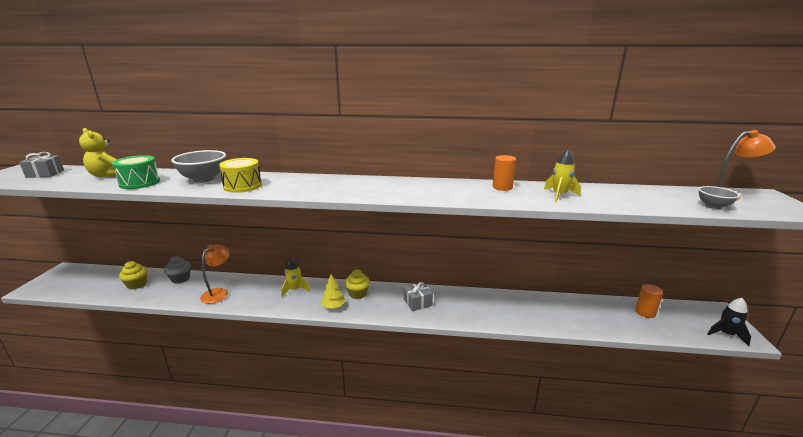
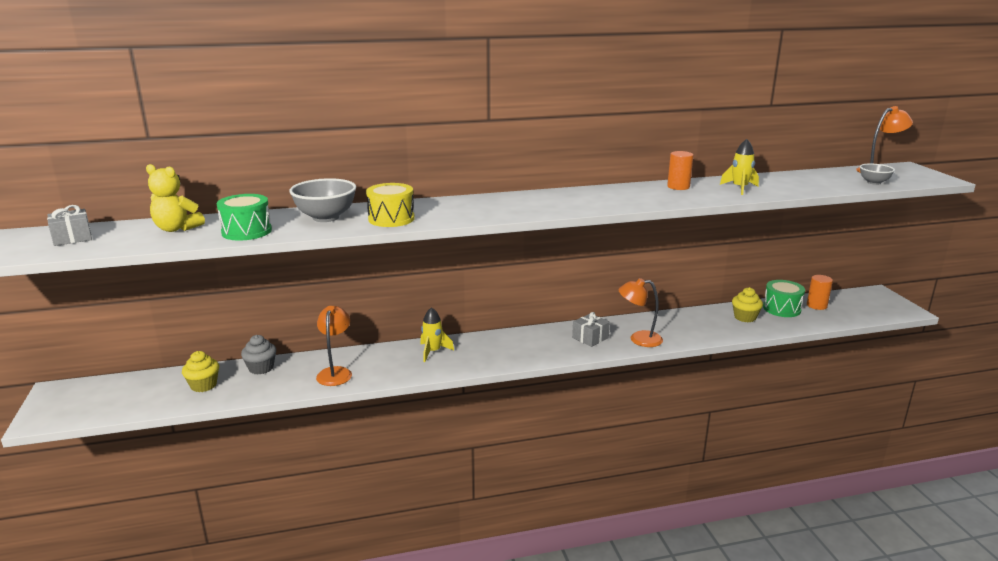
camera: 20 degrees left, 0 degrees up
yellow tree [321,274,345,309] -> none
yellow cupcake [345,270,370,299] -> yellow cupcake moved to [732,287,763,322]
black rocket [707,298,751,346] -> none
none -> orange lamp [619,278,663,347]
none -> green drum [763,280,805,317]

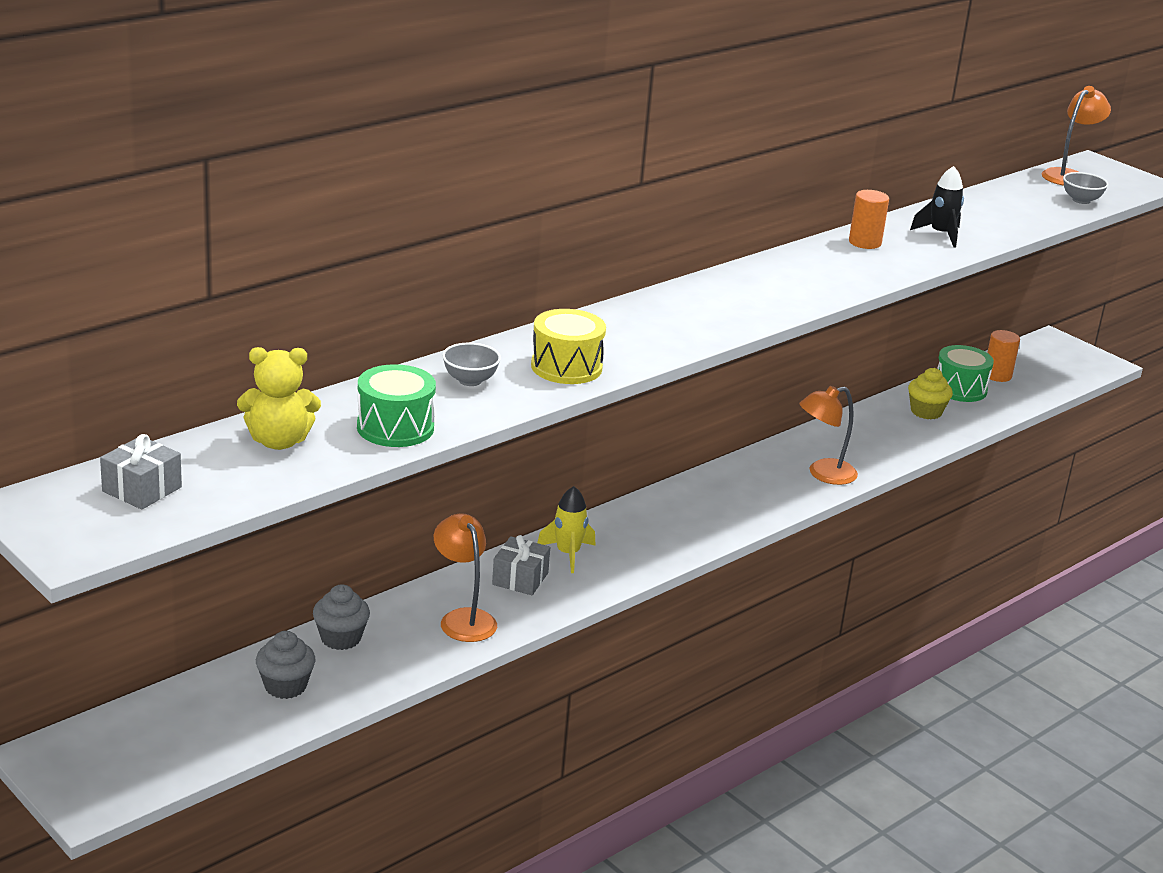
camera: 30 degrees left, 5 degrees up
yellow cupcake [182,351,219,392] -> grey cupcake [256,631,316,699]
grey bowl [289,178,356,222] -> grey bowl [442,343,501,386], size x0.57
grey gift [572,312,610,347] -> grey gift moved to [492,535,550,595]
yellow rocket [720,139,759,195] -> black rocket [910,166,964,248]

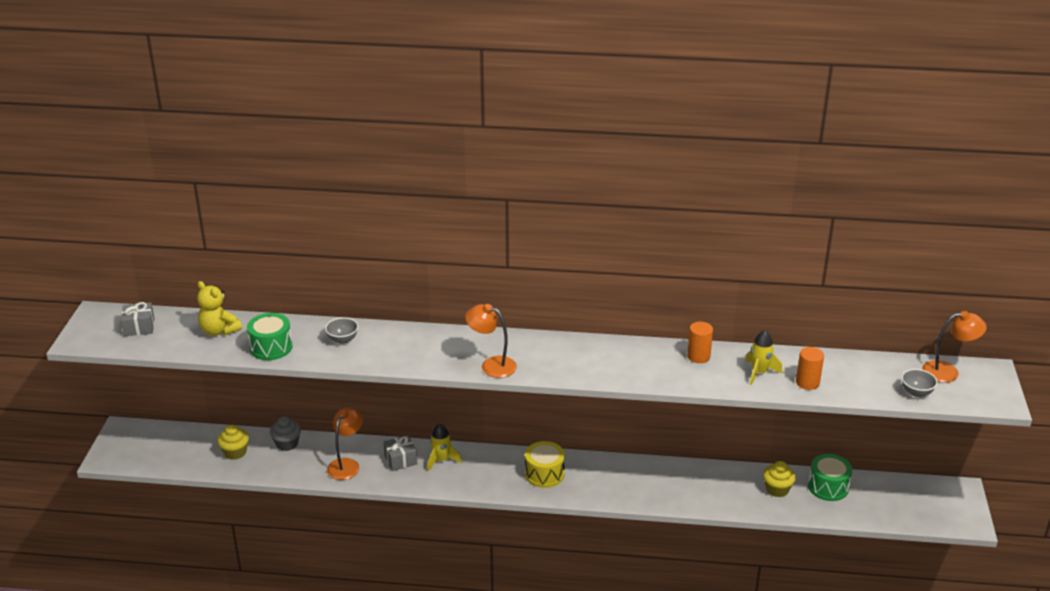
camera: 50 degrees right, 5 degrees up
grey cupcake [256,631,316,699] -> yellow cupcake [217,424,249,460]
yellow drum [531,309,606,384] -> yellow drum moved to [525,441,565,488]
orange lamp [800,386,858,485] -> orange lamp moved to [465,304,517,378]
black rocket [910,166,964,248] -> yellow rocket [745,330,782,385]
orange cylinder [987,330,1020,382] -> orange cylinder moved to [796,347,824,390]

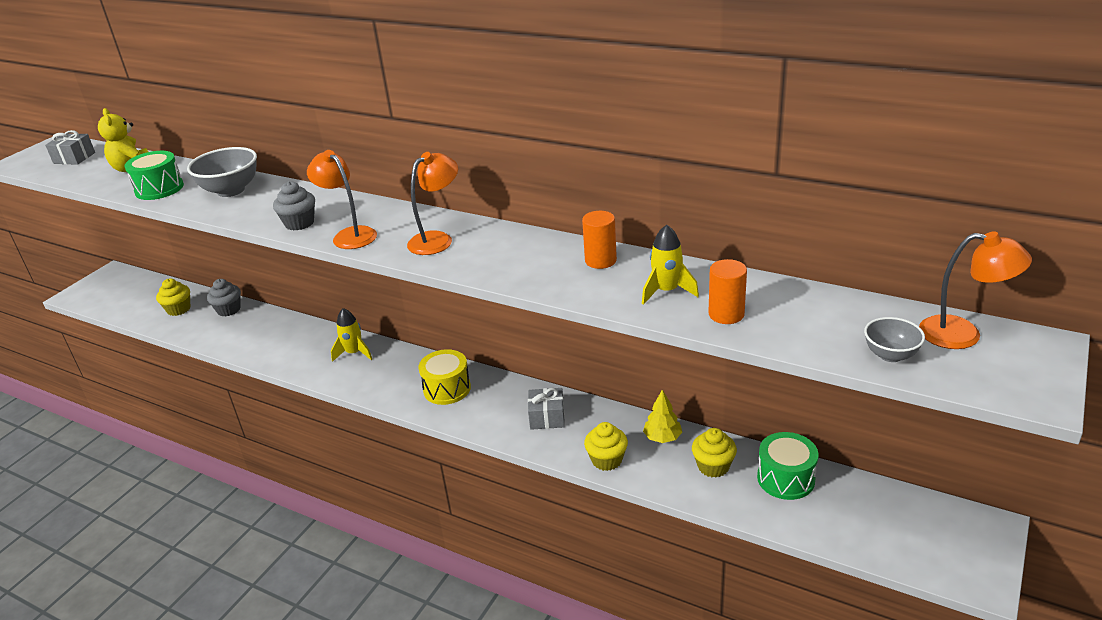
camera: 25 degrees right, 0 degrees up
grey bowl [325,317,358,344] -> grey bowl [187,147,257,197], size x1.77
orange lamp [327,407,363,480] -> orange lamp moved to [407,152,458,255]
grey gift [383,435,417,471] -> grey gift moved to [528,388,565,430]
none -> grey cupcake [273,181,315,231]
none -> yellow cupcake [584,422,628,471]
none -> yellow tree [643,390,682,443]

